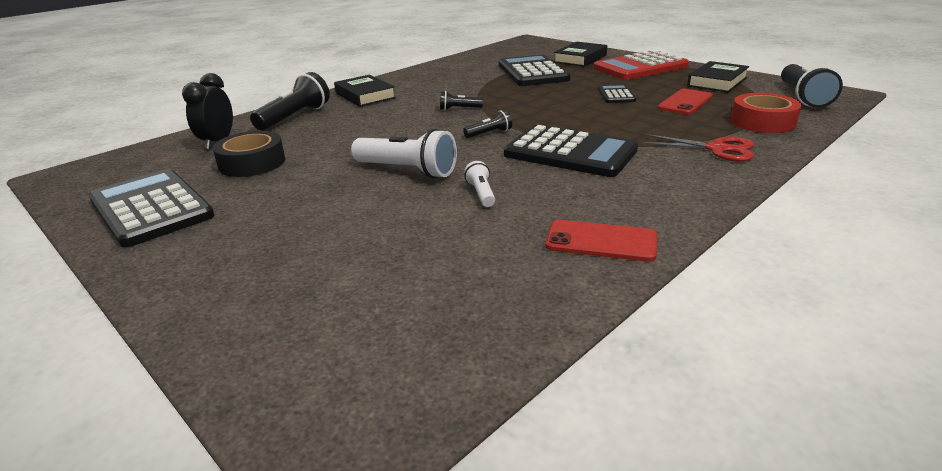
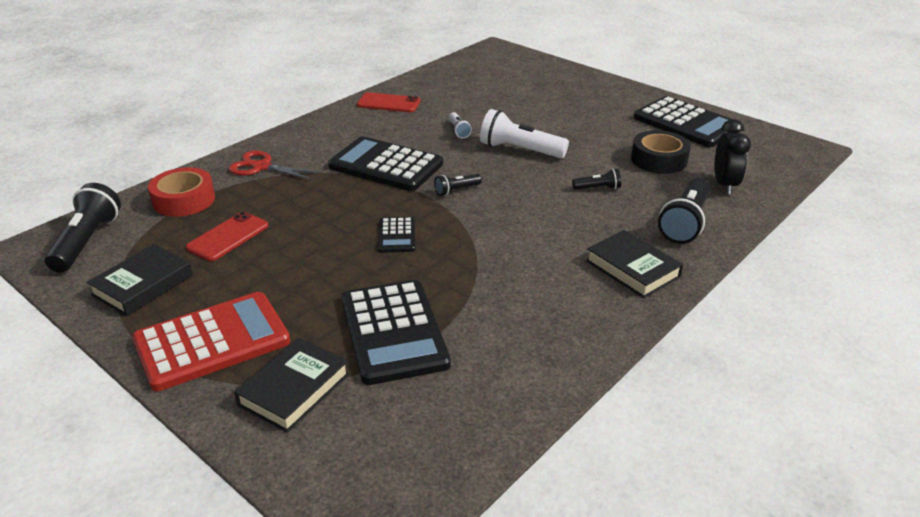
camera: 175 degrees right, 5 degrees up
black flashlight [440,91,483,110] -> black flashlight moved to [572,169,621,190]
black calculator [598,84,636,103] -> black calculator moved to [378,217,415,253]

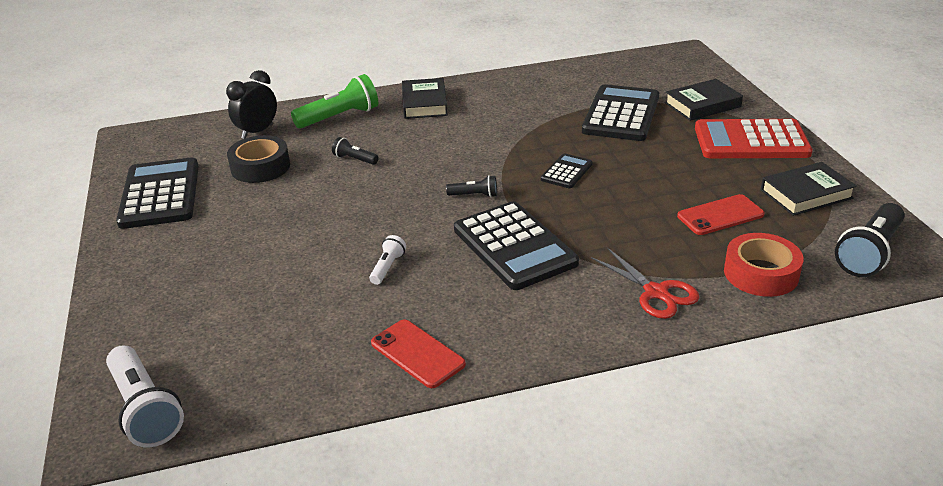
camera: 145 degrees left, 0 degrees up
white flashlight [480,109,569,158] -> white flashlight moved to [106,345,184,447]
black flashlight [658,178,710,244] -> green flashlight [291,74,378,129]

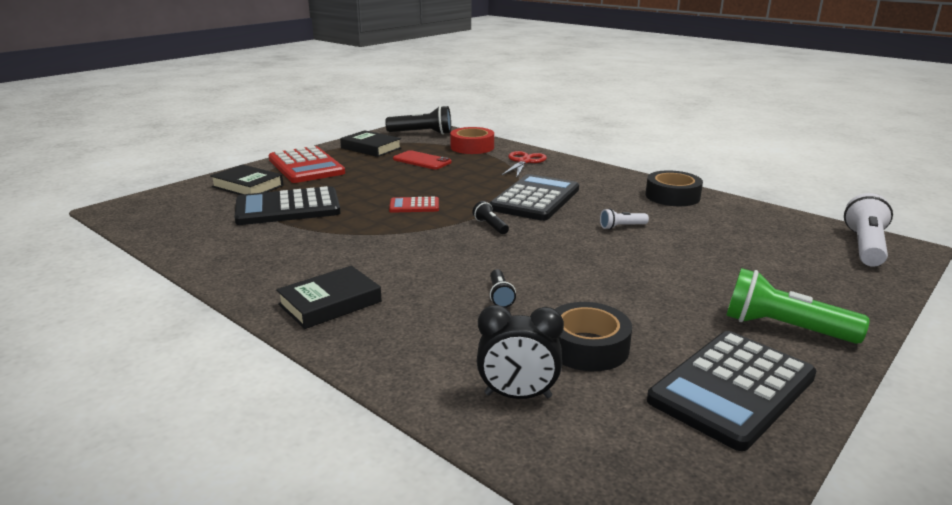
camera: 125 degrees left, 10 degrees down
green flashlight [291,74,378,129] -> green flashlight moved to [726,268,870,344]
red phone [371,320,466,388] -> black tape [646,170,703,206]
black calculator [541,153,593,188] -> red calculator [389,197,439,213]

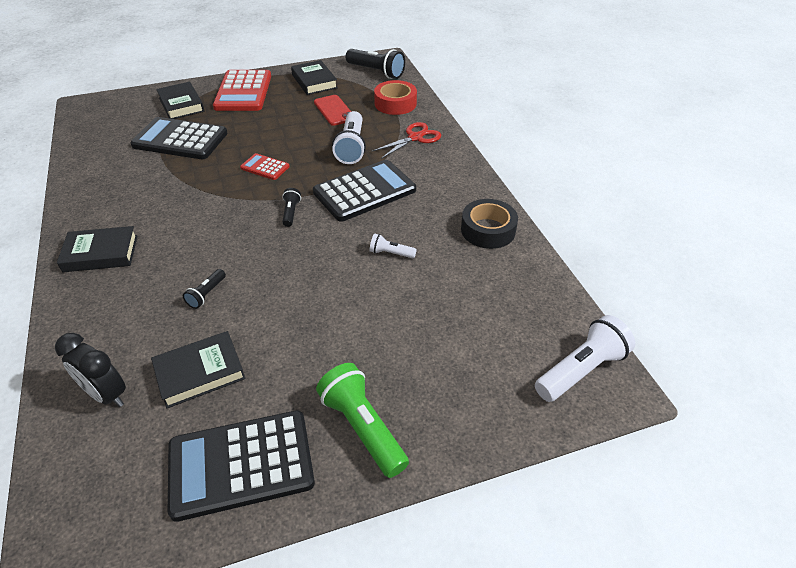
camera: 30 degrees right, 20 degrees up
black tape [555,302,632,371] -> black book [151,331,245,408]
none -> white flashlight [332,111,366,164]

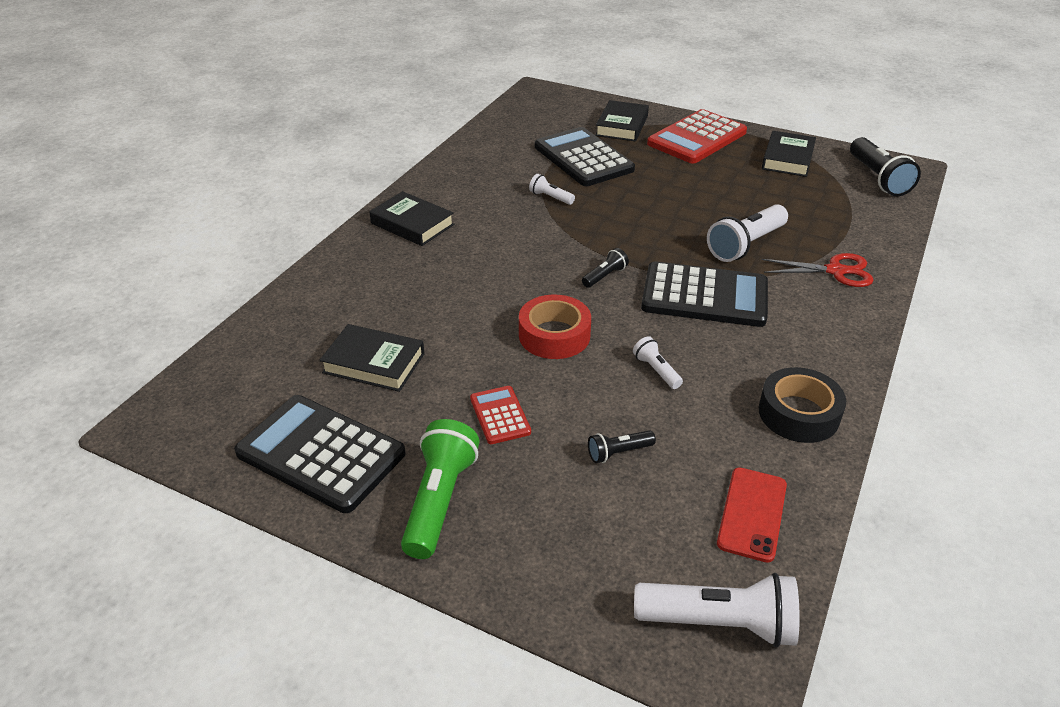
camera: 45 degrees right, 5 degrees down
black clock [55,333,126,407] -> none
black flashlight [183,269,226,309] -> black flashlight moved to [588,430,656,463]
red calculator [240,153,290,180] -> red calculator moved to [470,386,531,444]
red phone [314,95,351,126] -> red phone moved to [717,467,787,563]
red tape [374,80,417,115] -> red tape moved to [519,295,591,359]
none -> white flashlight [529,174,575,205]

